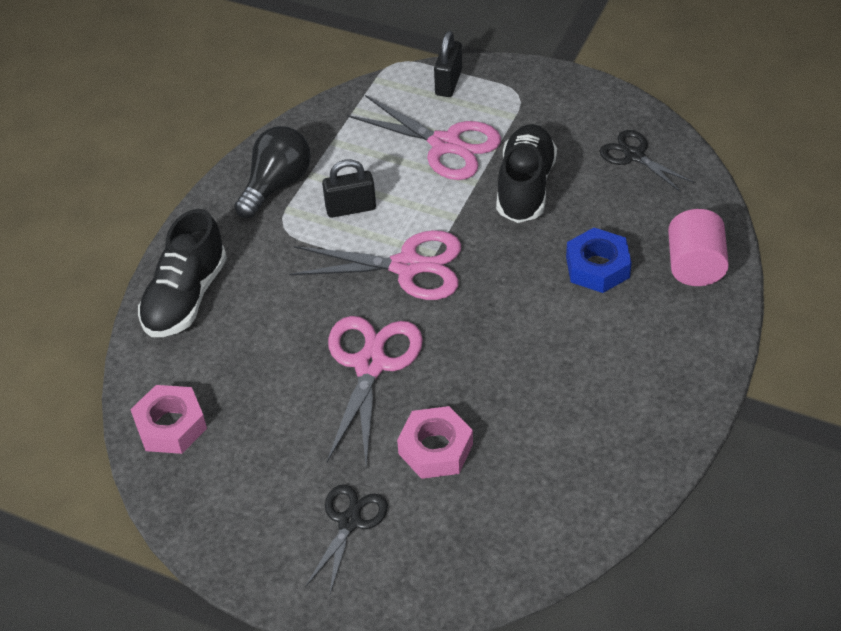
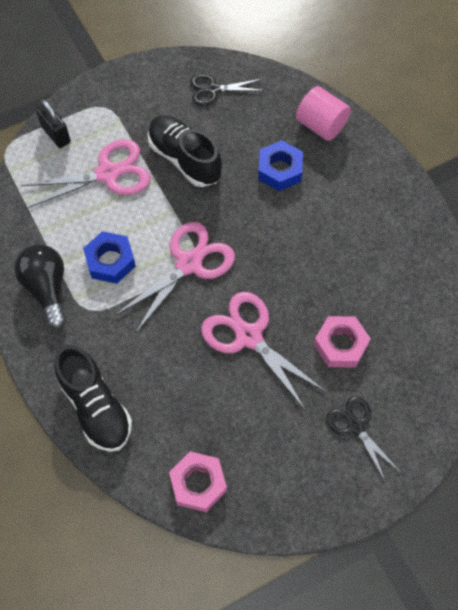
camera: 55 degrees left, 15 degrees up
black padlock [322,159,376,218] -> blue nut [83,231,136,284]

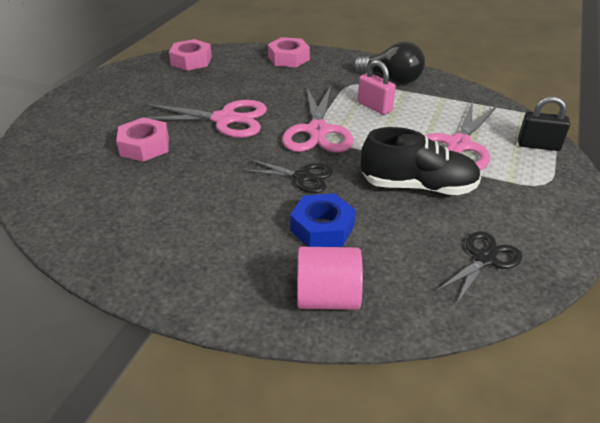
camera: 140 degrees right, 25 degrees down
black shoe [54,345,132,452] -> pink nut [268,37,310,67]
blue nut [83,231,136,284] -> pink padlock [358,60,396,115]
black scissors [326,396,400,481] -> black scissors moved to [242,159,333,193]

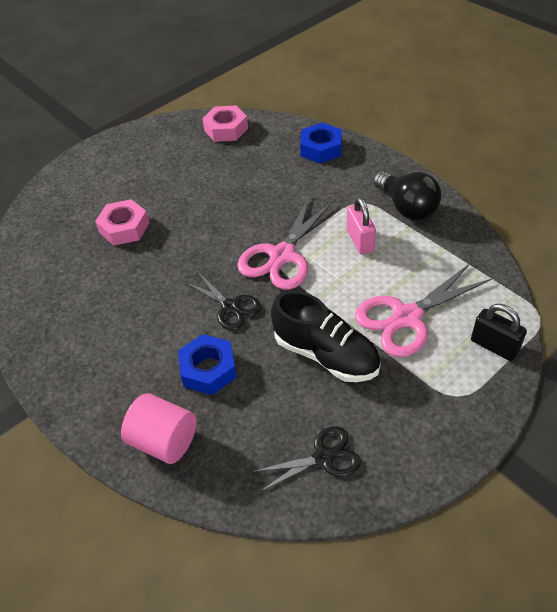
camera: 30 degrees right, 10 degrees up
pink scissors [136,100,267,138] -> none
pink nut [268,37,310,67] -> blue nut [300,123,342,164]

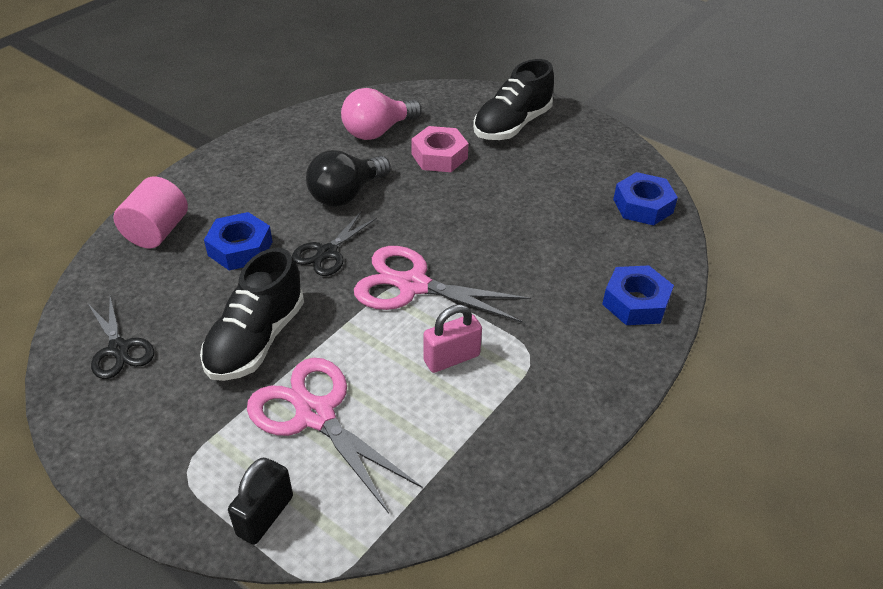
camera: 75 degrees right, 5 degrees down
pink nut [202,105,248,142] -> blue nut [613,172,678,226]
black light bulb [373,171,441,220] -> black light bulb moved to [306,150,391,207]
none -> pink light bulb [341,88,422,140]
none -> black shoe [473,59,554,140]

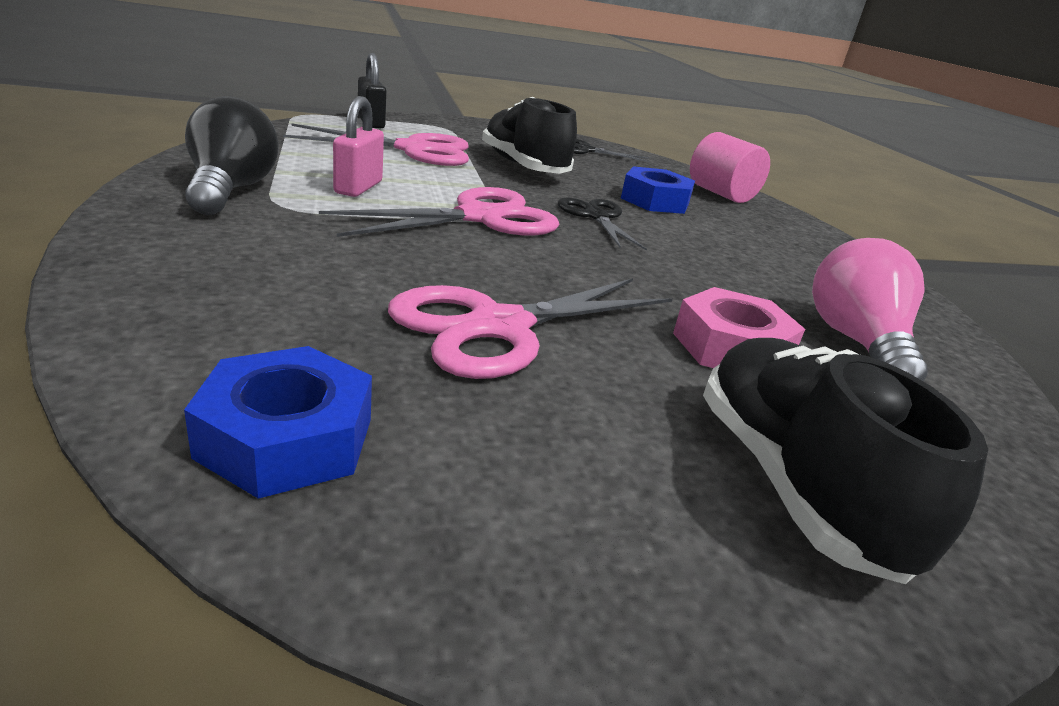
camera: 125 degrees right, 15 degrees down
black light bulb [306,150,391,207] -> black light bulb moved to [185,96,279,215]
blue nut [602,265,674,325] -> none
none -> pink scissors [388,278,673,379]

